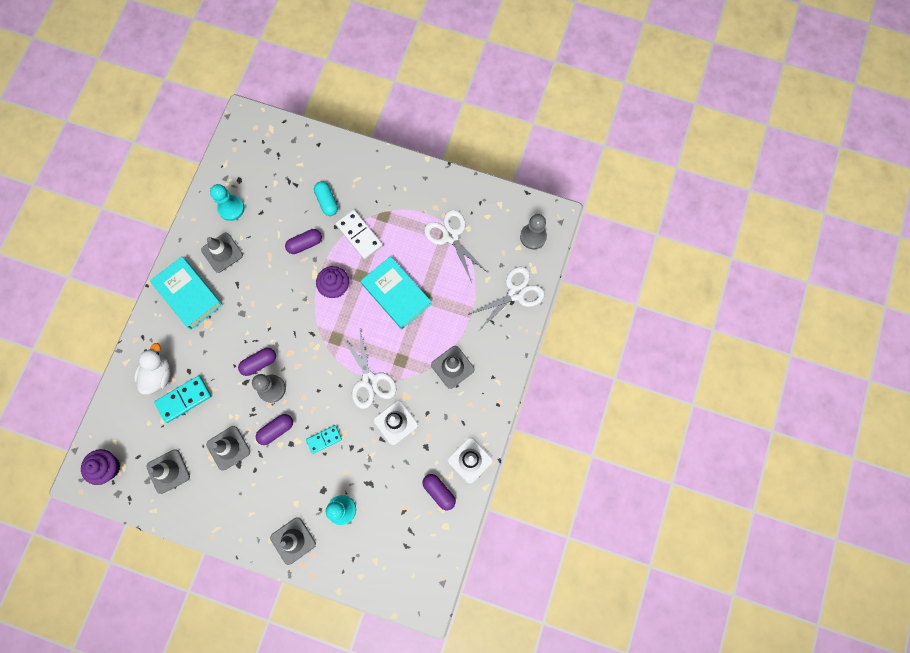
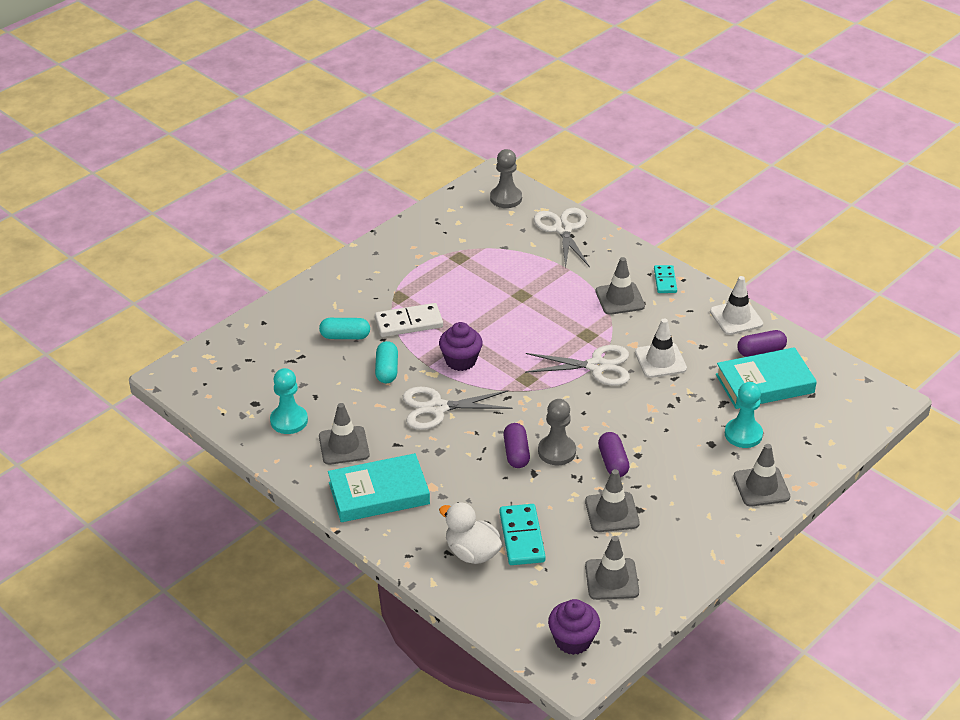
camera: 65 degrees left, 35 degrees down
purple capsule [285,229,322,254] -> turquoise capsule [375,341,398,383]
turquoise domino [306,425,342,454] -> turquoise domino moved to [654,265,677,293]
turquoise book [361,256,432,329] -> turquoise book moved to [716,347,817,409]
white scissors [424,210,488,280] -> white scissors moved to [403,387,512,430]

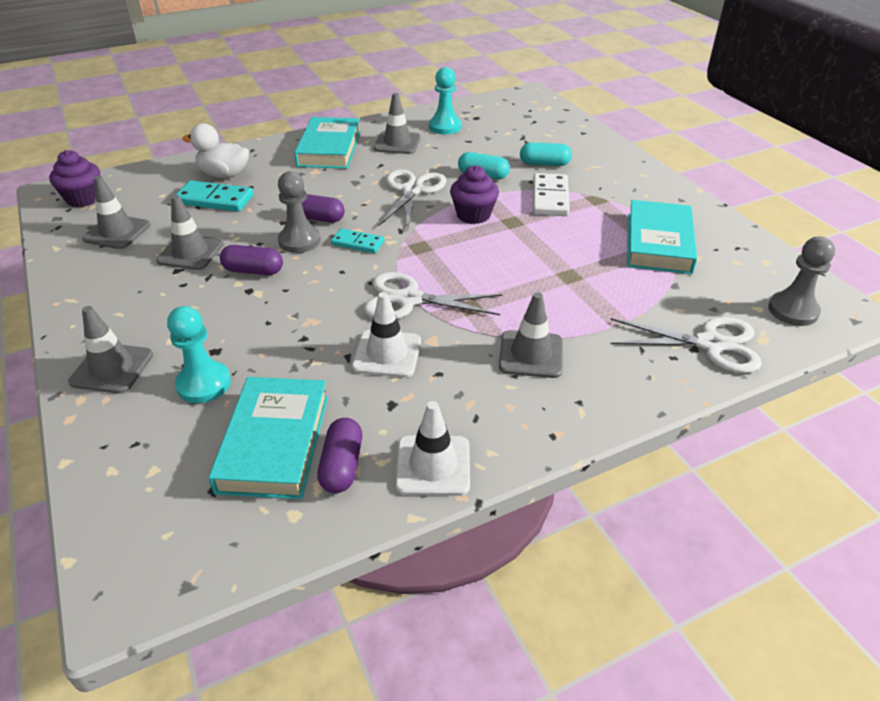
camera: 110 degrees right, 0 degrees up
turquoise capsule [319,318,370,339] -> turquoise capsule turned 75 degrees clockwise [520,142,572,166]
white duck [439,502,502,564] -> white duck turned 135 degrees counterclockwise [182,123,249,178]
white scissors [525,345,630,386] -> white scissors turned 75 degrees clockwise [364,272,502,319]
turquoise domino [654,265,677,293] -> turquoise domino moved to [331,228,384,253]
none -> turquoise book [627,200,697,274]

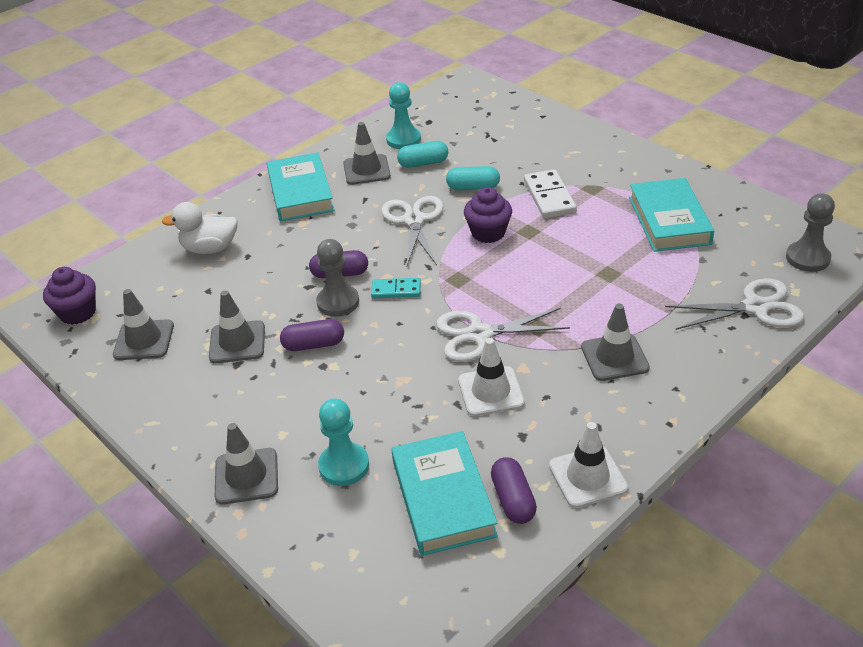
camera: 15 degrees left, 0 degrees up
turquoise domino [176,180,254,212] -> none
turquoise capsule [520,142,572,166] -> turquoise capsule moved to [397,141,448,168]

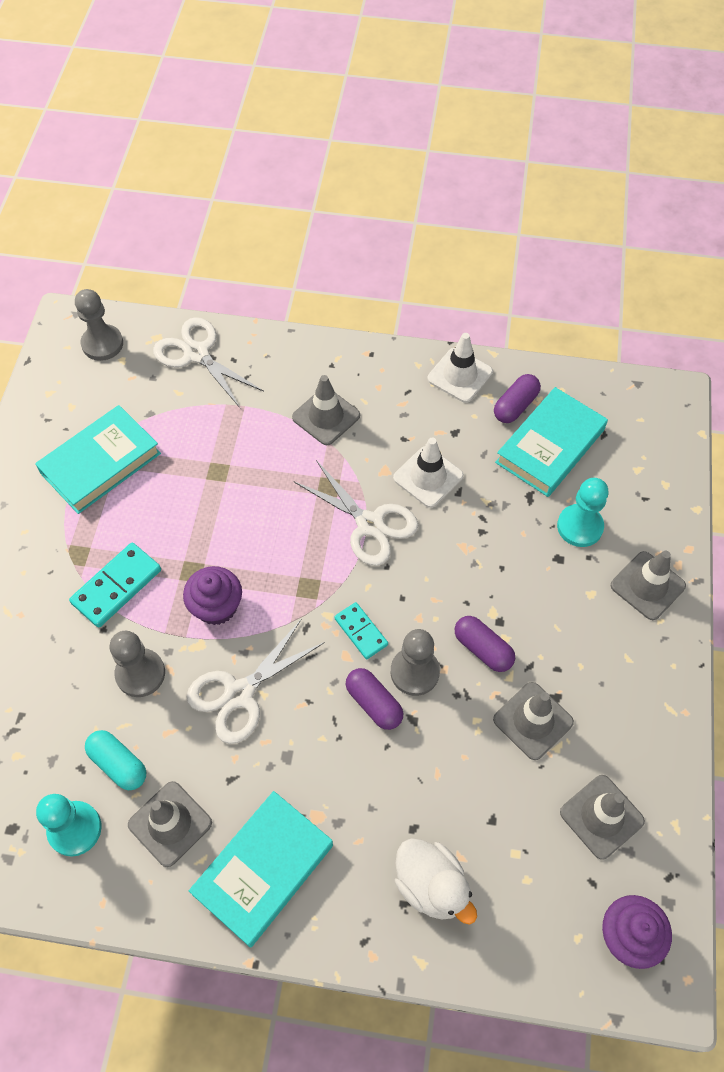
camera: 130 degrees left, 20 degrees up
turquoise capsule [446,166,500,190] -> grey pawn [110,631,165,697]
white domino [524,169,577,218] -> turquoise domino [69,543,161,628]

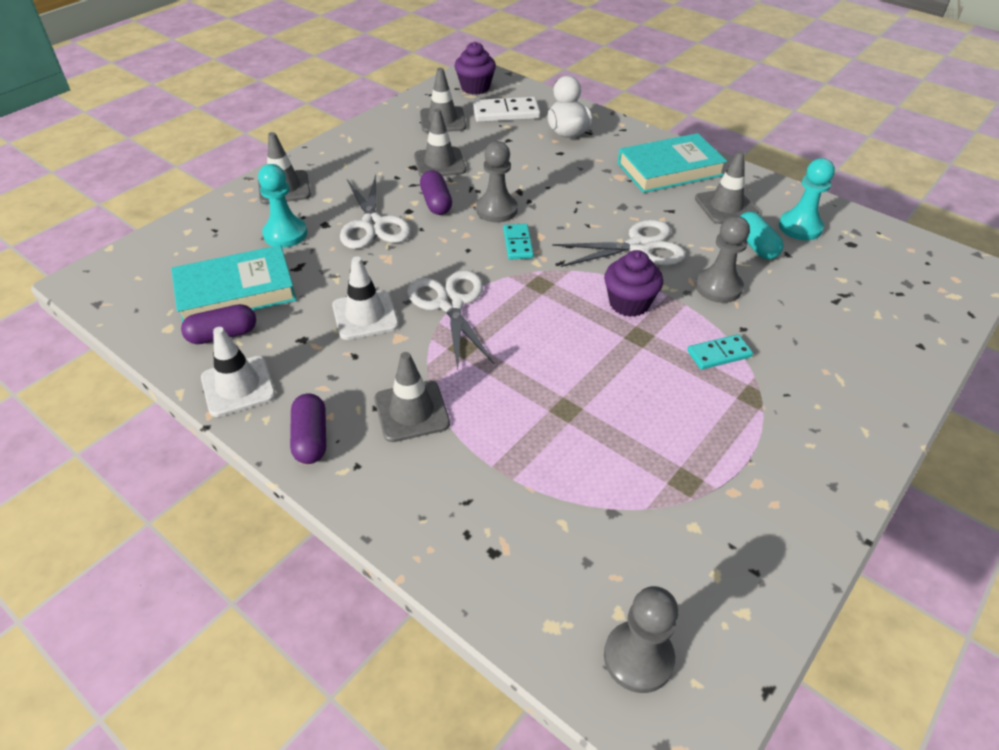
camera: 150 degrees left, 15 degrees down
turquoise book [35,405,161,514] -> none
turquoise domino [69,543,161,628] -> turquoise domino [687,334,753,370], size x0.63
white scissors [153,317,264,408] -> white scissors moved to [340,174,411,249]
purple capsule [346,668,403,730] -> purple capsule moved to [290,393,326,464]
none -> white domino [473,97,541,122]

